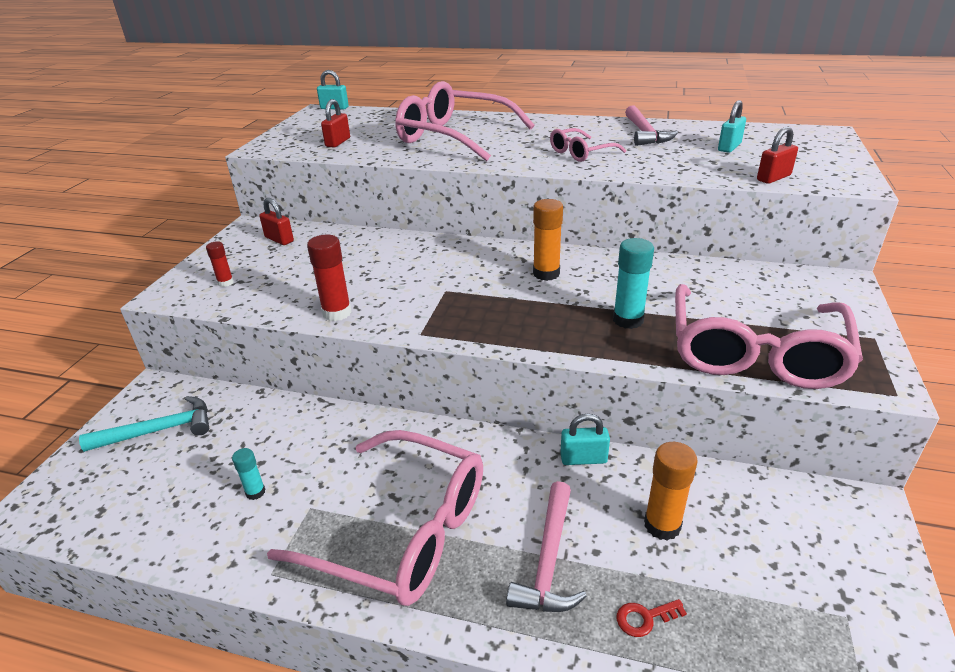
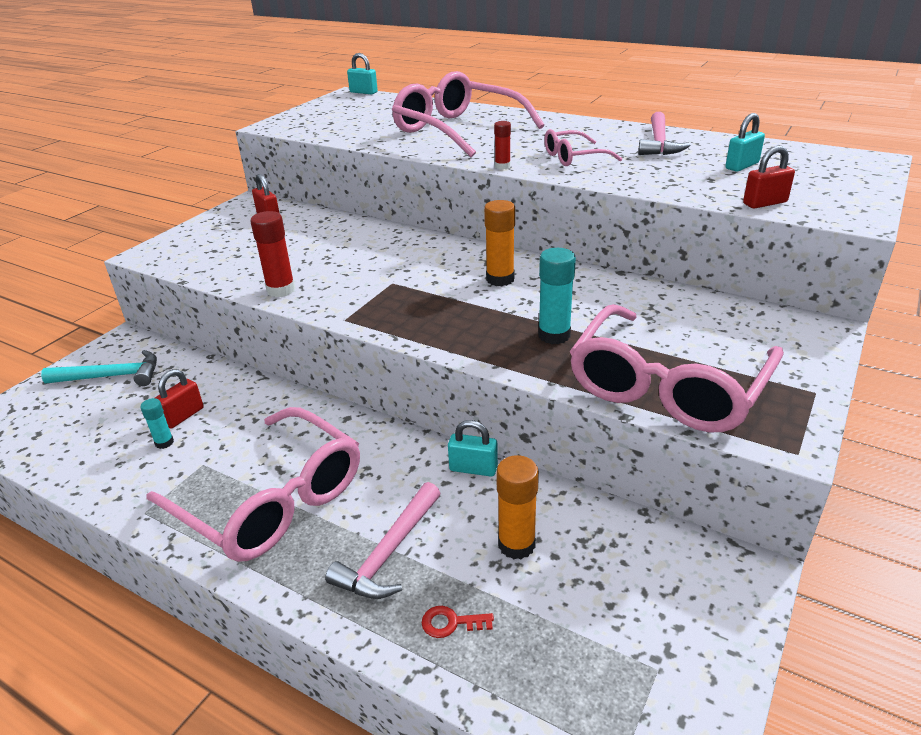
camera: 15 degrees right, 0 degrees up
red glue stick [206,241,234,287] -> red glue stick moved to [494,121,511,169]
red padlock [321,99,350,147] -> red padlock moved to [155,369,204,429]

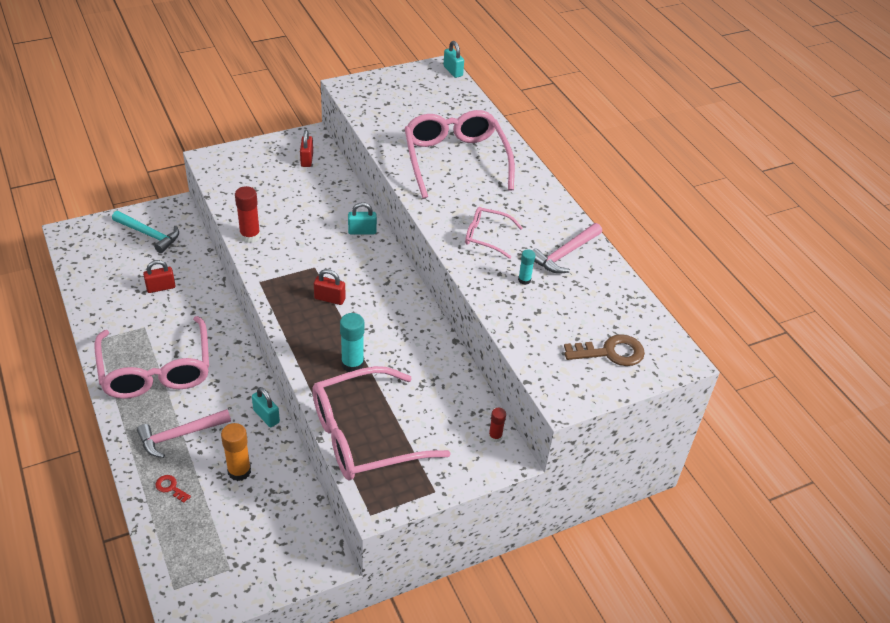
camera: 30 degrees right, 10 degrees up
turquoise glue stick [140,398,174,449] -> turquoise glue stick moved to [518,249,535,285]
orange glue stick [484,200,515,286] -> none
red glue stick [494,121,511,169] -> red glue stick moved to [489,408,506,442]
turquoise padlock [725,113,765,171] -> turquoise padlock moved to [348,202,377,235]
red padlock [743,146,795,208] -> red padlock moved to [314,269,346,305]
none -> brown key [564,334,645,366]

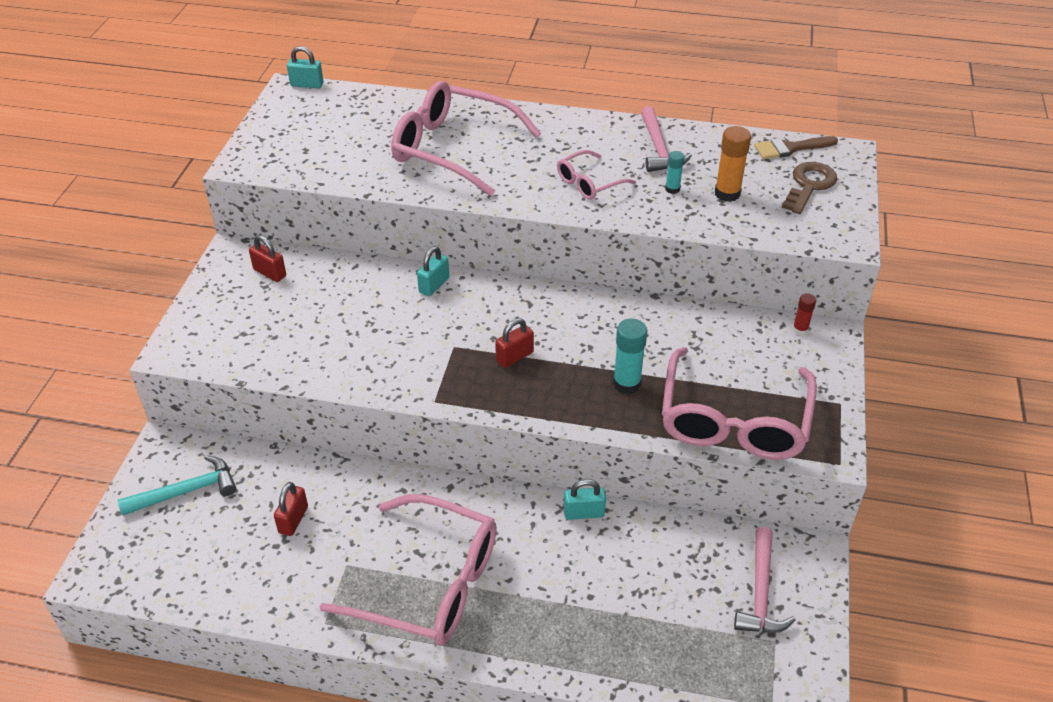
camera: 50 degrees left, 0 degrees up
pink hammer [137,409,231,458] -> pink hammer moved to [734,527,795,633]
red key [155,475,191,503] -> none
orange glue stick [221,423,251,481] -> orange glue stick moved to [715,126,751,202]
red glue stick [235,186,260,243] -> none
none -> brown brush [754,136,838,159]

